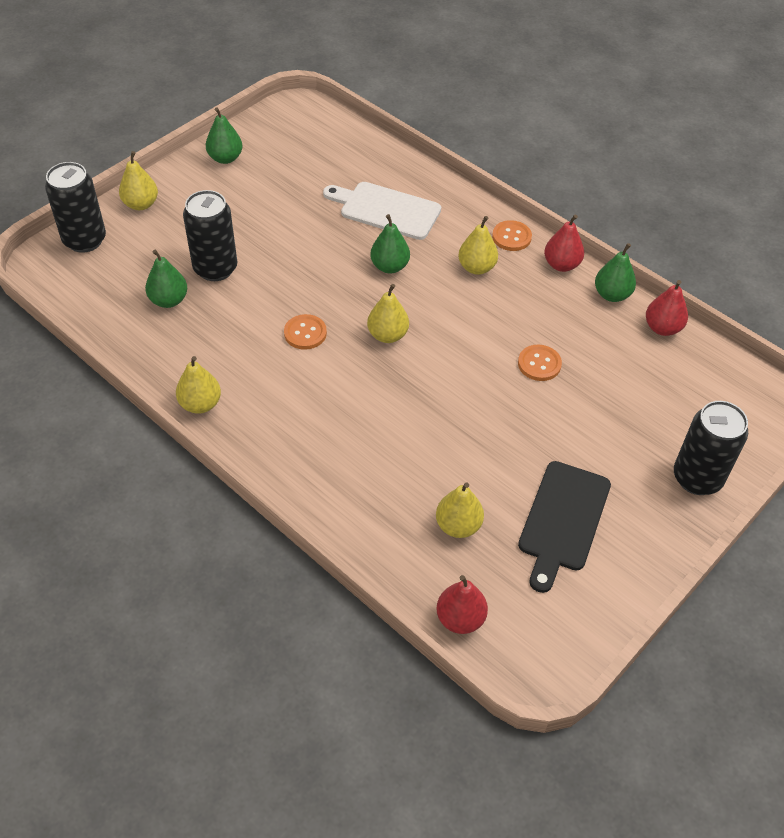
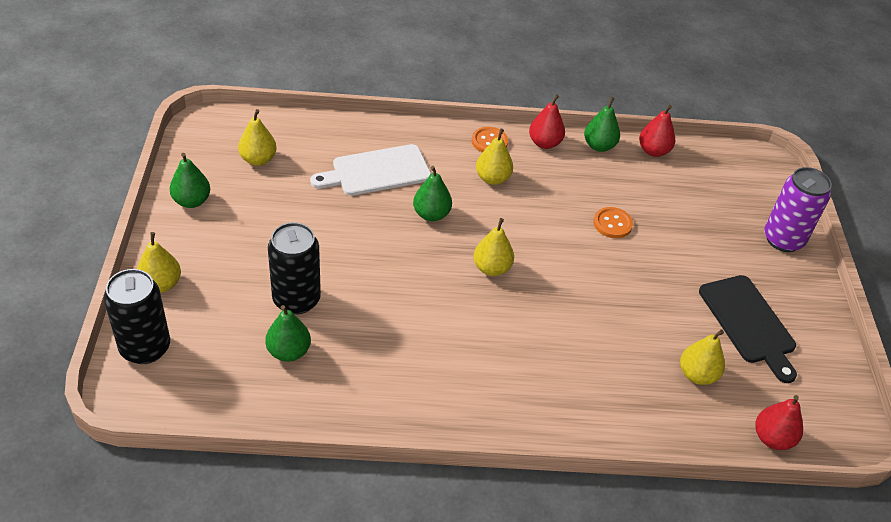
camera: 45 degrees left, 5 degrees down
yellow pear [176,356,221,414] -> yellow pear moved to [238,109,277,166]
orange button [284,314,327,350] -> none
black can [674,401,748,495] -> purple can [764,167,832,252]

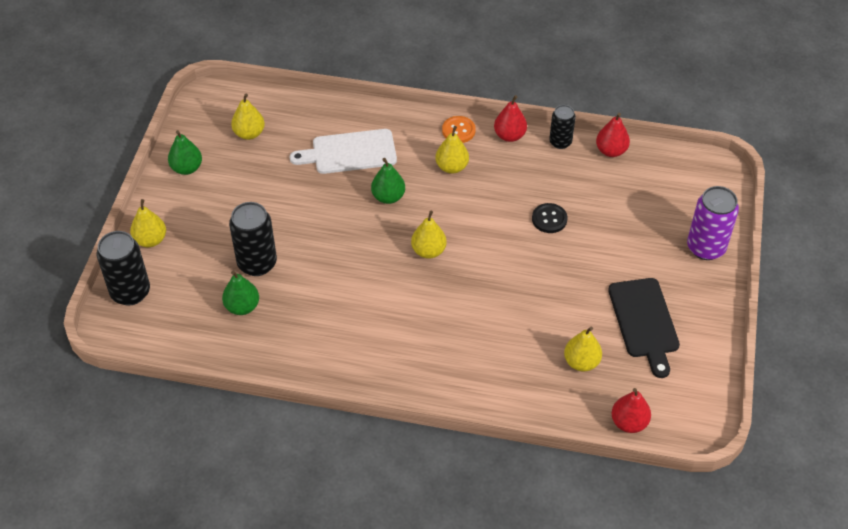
camera: 15 degrees right, 5 degrees up
green pear [584,97,620,152] -> black can [549,105,576,149]
orange button [593,207,633,238] -> black button [532,203,568,233]

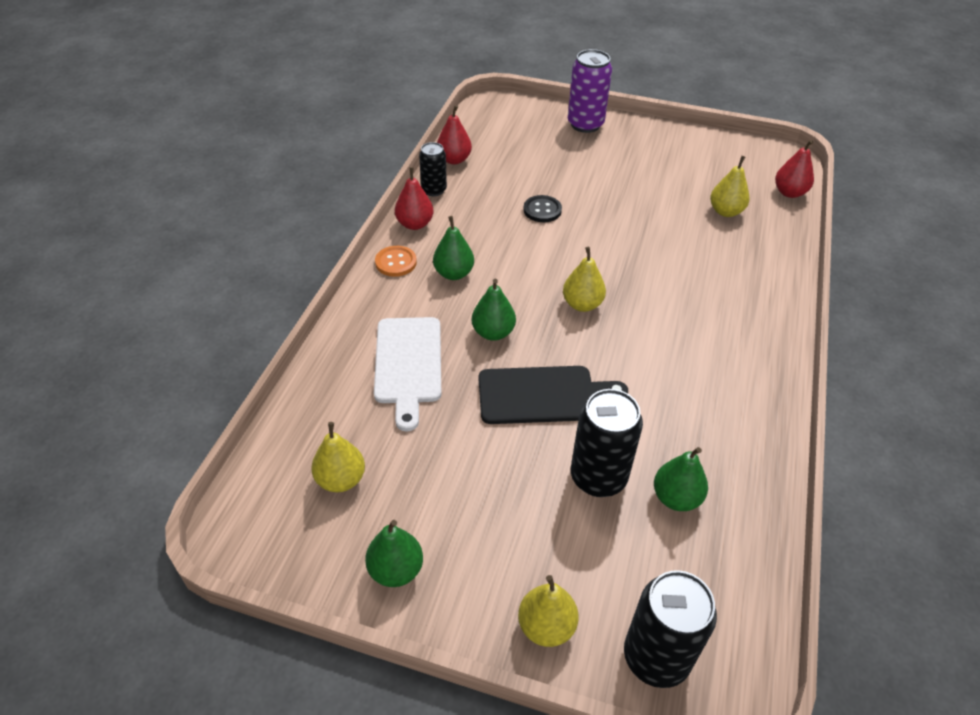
camera: 85 degrees left, 5 degrees down
yellow pear [436,126,469,174] -> green pear [433,216,474,280]
black cutting board [608,278,680,378] -> black cutting board moved to [479,366,628,424]

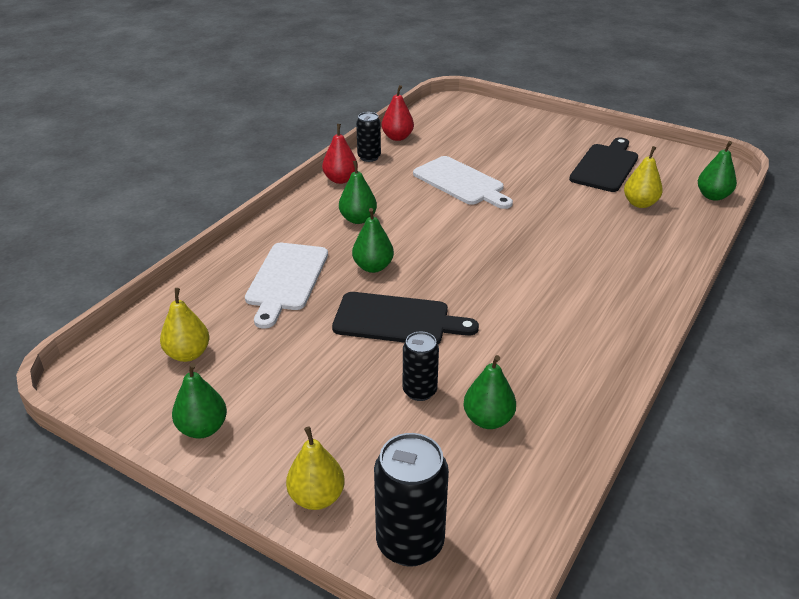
camera: 15 degrees right, 10 degrees down
orange button [375,246,417,277] -> none
black button [523,195,562,222] -> white cutting board [413,156,513,209]
yellow pear [563,247,606,312] -> none
purple can [568,49,612,133] -> none
black can [571,389,643,497] -> black can [403,332,439,401], size x0.62
red pear [775,140,814,198] -> green pear [698,141,737,201]
none -> black cutting board [569,138,638,192]

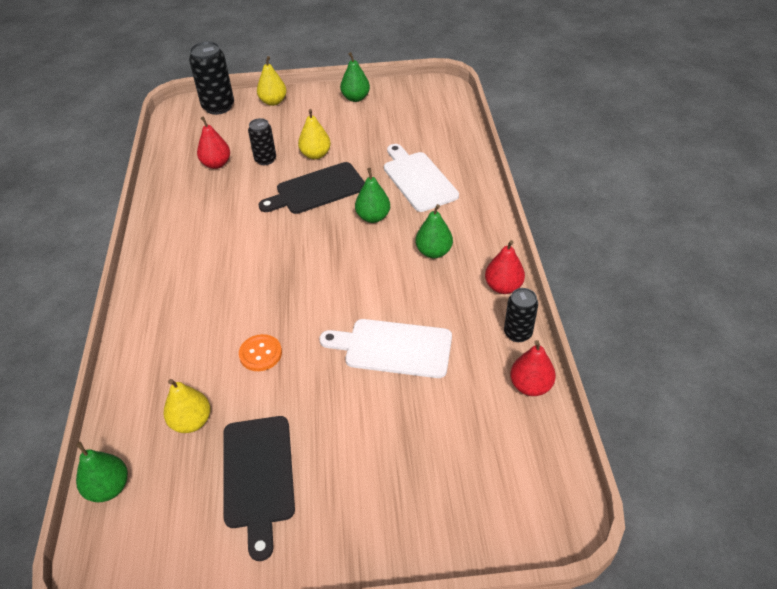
camera: 145 degrees right, 10 degrees up
yellow pear [160,288,209,362] -> yellow pear moved to [298,109,331,159]
green pear [463,355,516,429] -> red pear [197,116,230,169]
none -> orange button [239,334,282,371]

